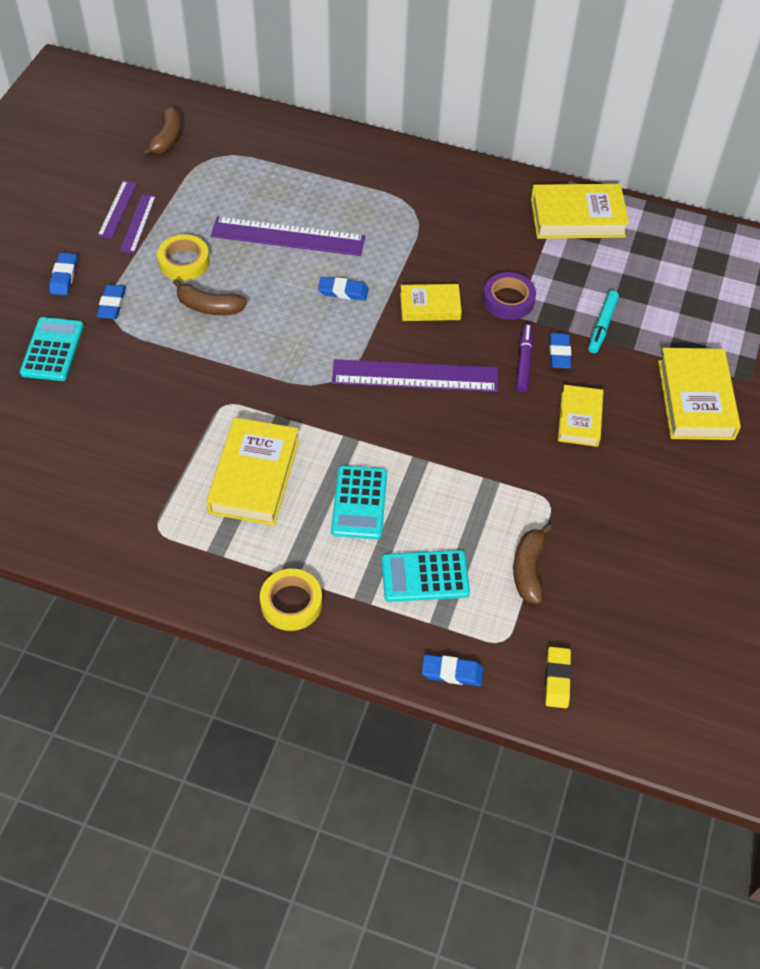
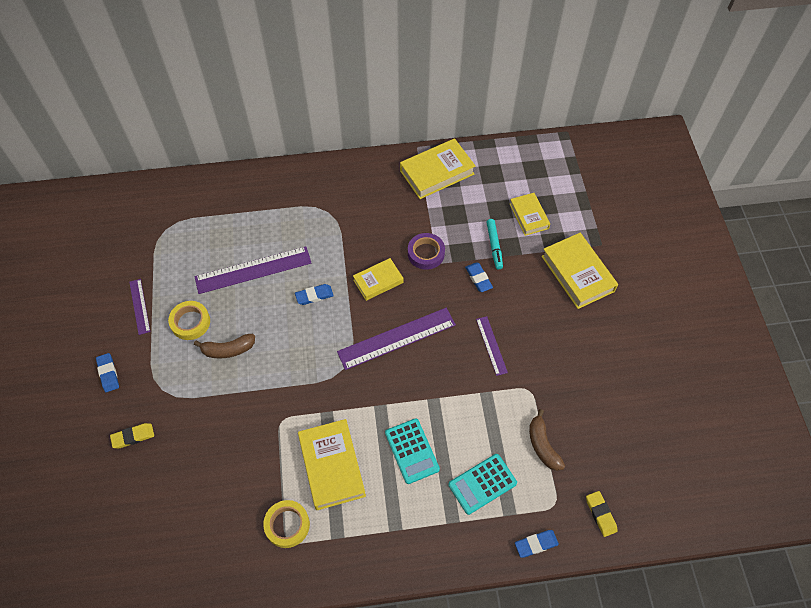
camera: 25 degrees left, 5 degrees up
turquoise calculator [20,317,84,381] -> yellow eraser [110,423,154,448]
purple ruler [97,180,137,239] -> purple ruler moved to [476,316,508,376]
blue eraser [97,284,126,319] -> none
brown banana [142,106,182,156] -> none
yellow tape [260,569,322,631] -> yellow tape moved to [263,500,310,548]
purple marker [516,324,533,392] -> none
yellow book [558,385,603,447] -> yellow book moved to [510,193,550,236]

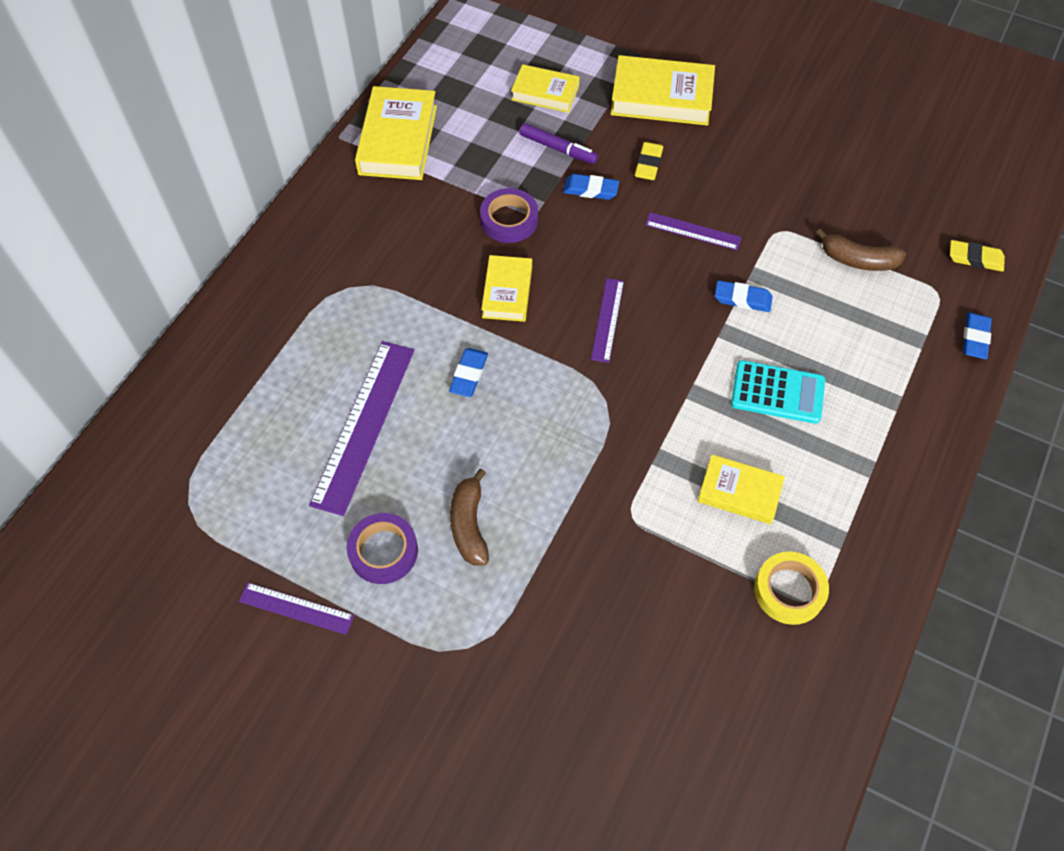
camera: 55 degrees left, 0 degrees up
blue eraser [96,353,119,392] -> blue eraser moved to [715,280,773,312]
yellow eraser [110,423,154,448] -> yellow eraser moved to [635,142,663,180]
yellow tape [168,301,210,340] -> purple tape [347,513,418,584]
brown banana [194,334,255,358] -> brown banana turned 150 degrees clockwise [450,469,489,565]
yellow book [298,419,366,510] -> yellow book [697,454,785,524], size x0.62
purple ruler [337,308,456,370] -> purple ruler [591,278,624,363], size x0.54
turquoise calculator [448,454,517,515] -> none
turquoise marker [487,219,503,269] -> purple marker [520,123,598,164]

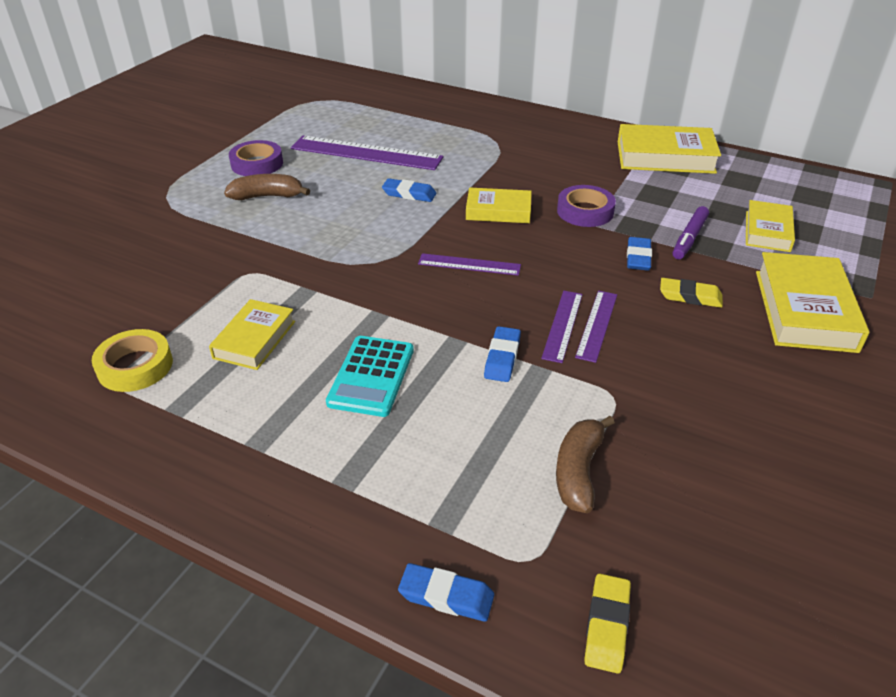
camera: 90 degrees right, 20 degrees down
purple ruler [239,582,354,635] -> purple ruler moved to [541,291,583,363]

